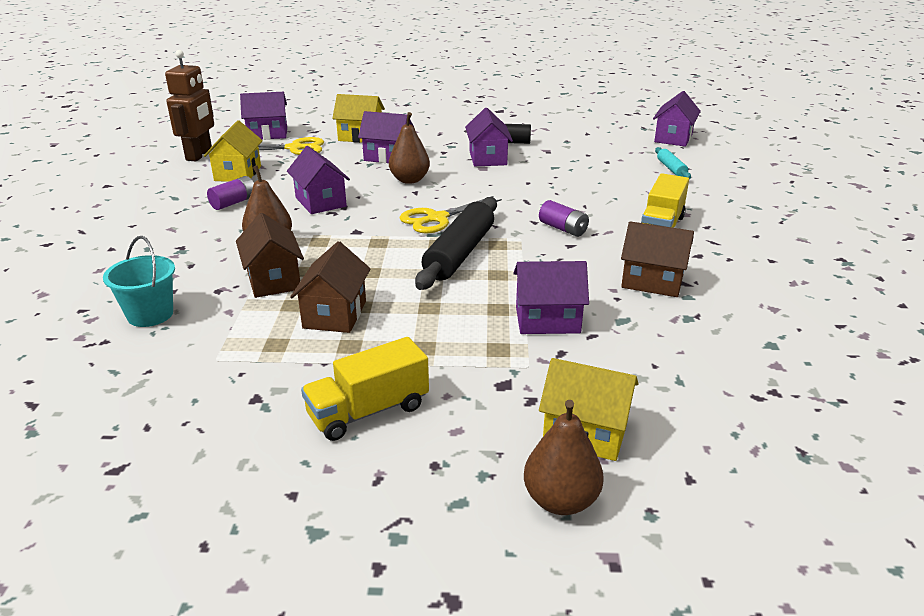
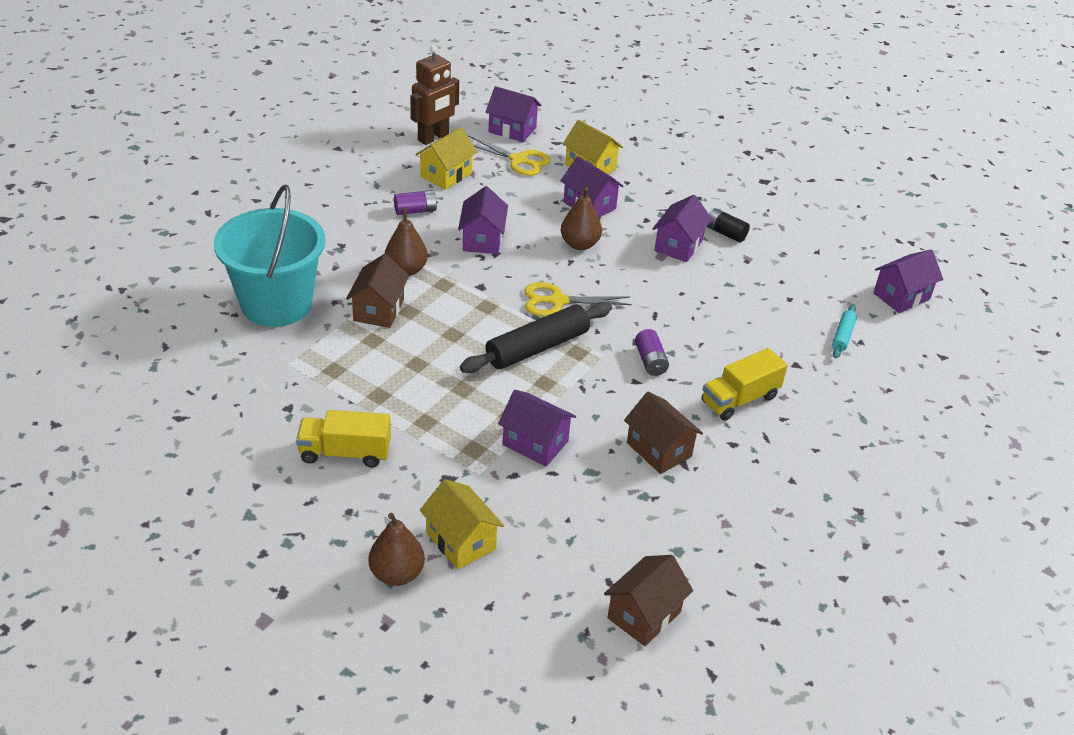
camera: 30 degrees right, 10 degrees up
turquoise bucket [103,236,175,327] -> turquoise bucket [214,184,326,327], size x2.02
brown house [290,241,371,333] -> brown house moved to [604,555,693,646]

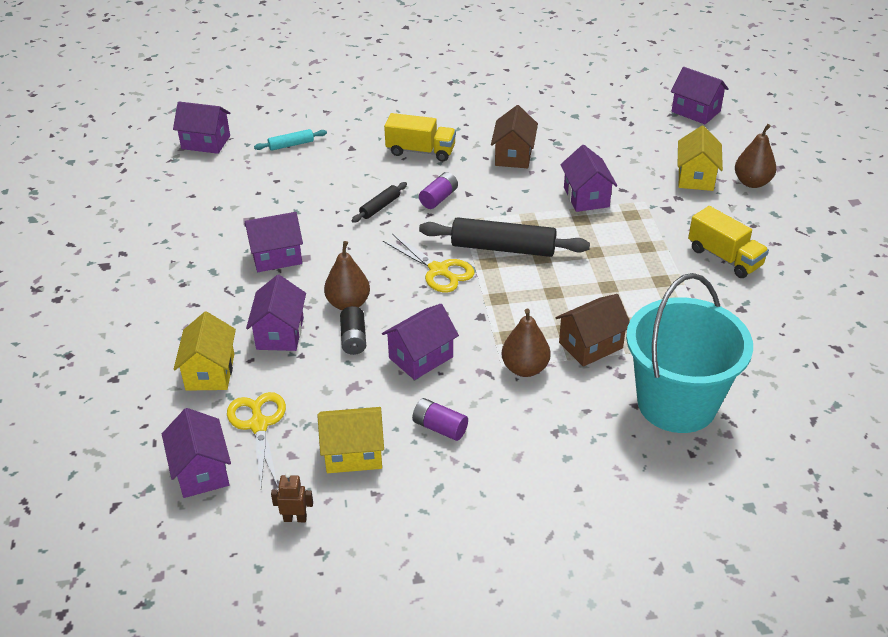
camera: 130 degrees left, 0 degrees up
brown robot [411,45,459,145] -> brown robot [271,472,313,522], size x0.48
brown house [604,555,693,646] -> none
black battery [707,208,750,242] -> black battery moved to [340,306,366,355]
none -> black rolling pin [352,182,407,223]
none -> purple house [671,67,729,124]

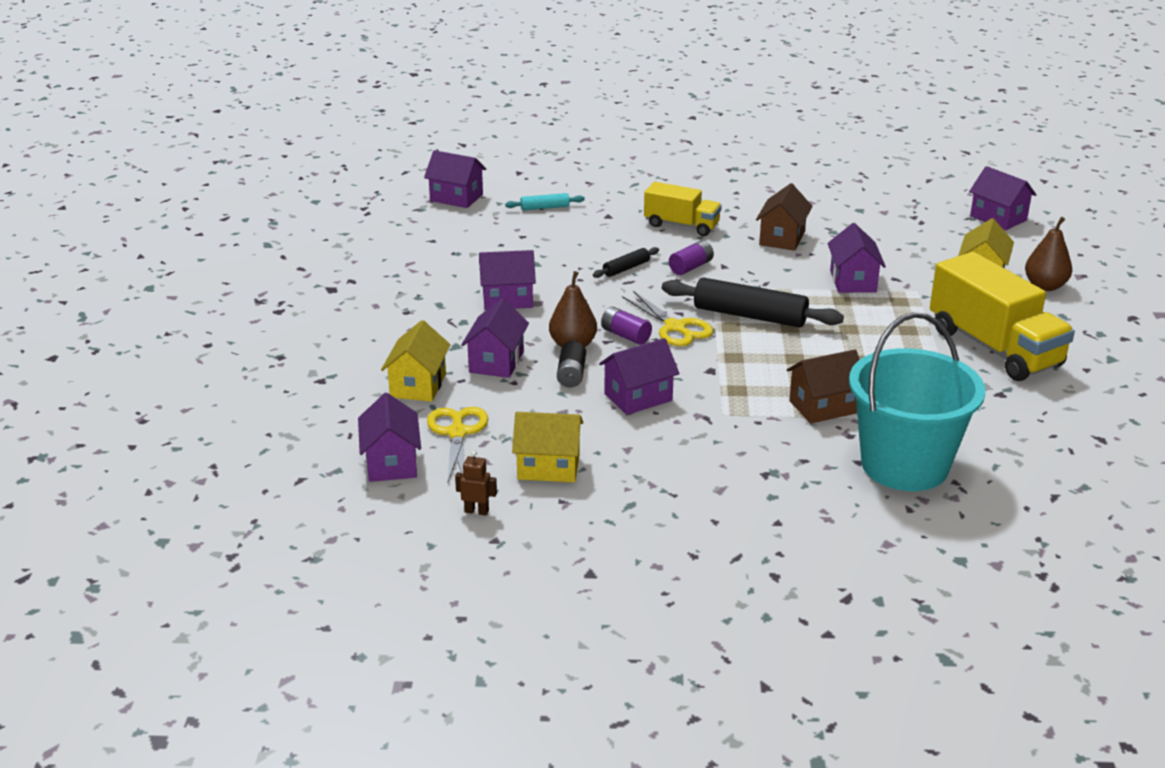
camera: 10 degrees right, 10 degrees down
purple battery [412,398,468,441] -> purple battery moved to [601,307,652,345]
brown pear [501,309,551,377] -> none
yellow truck [688,206,769,278] -> yellow truck [930,252,1075,381], size x1.69

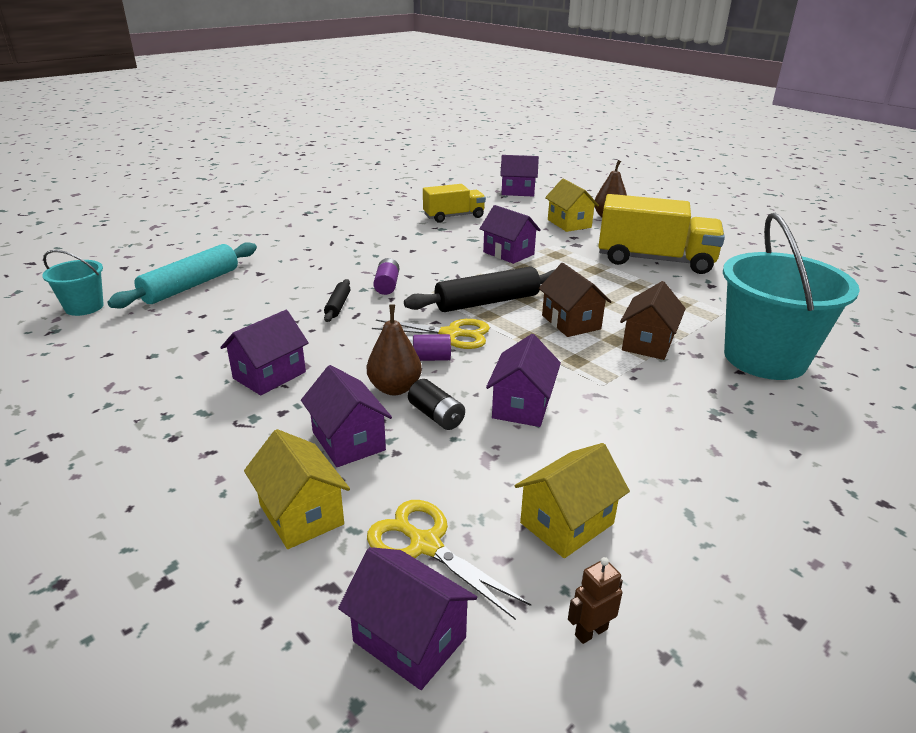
camera: 45 degrees left, 0 degrees up
purple house [424,150,486,208] -> turquoise bucket [42,250,104,316]
turquoise rolling pin [505,193,585,210] -> turquoise rolling pin [107,242,257,308], size x2.02
yellow truck [644,182,722,236] -> yellow truck moved to [423,184,486,223]
brown house [756,183,812,251] -> brown house moved to [539,263,612,337]

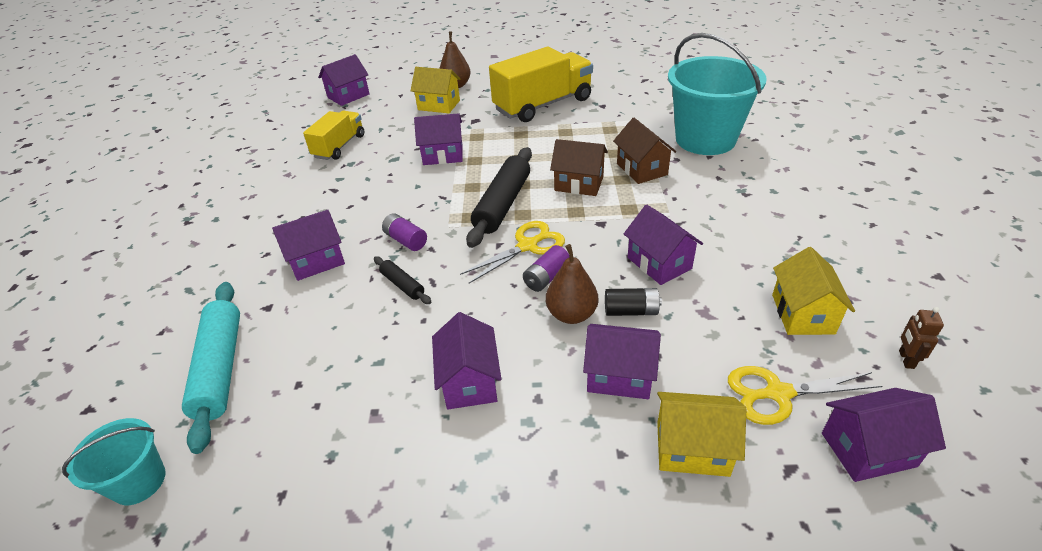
camera: 45 degrees left, 10 degrees up
none -> purple house [272,210,345,281]

